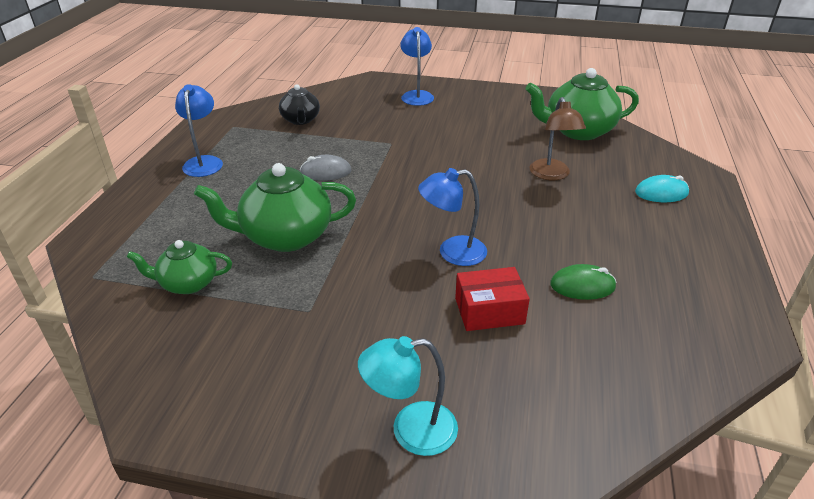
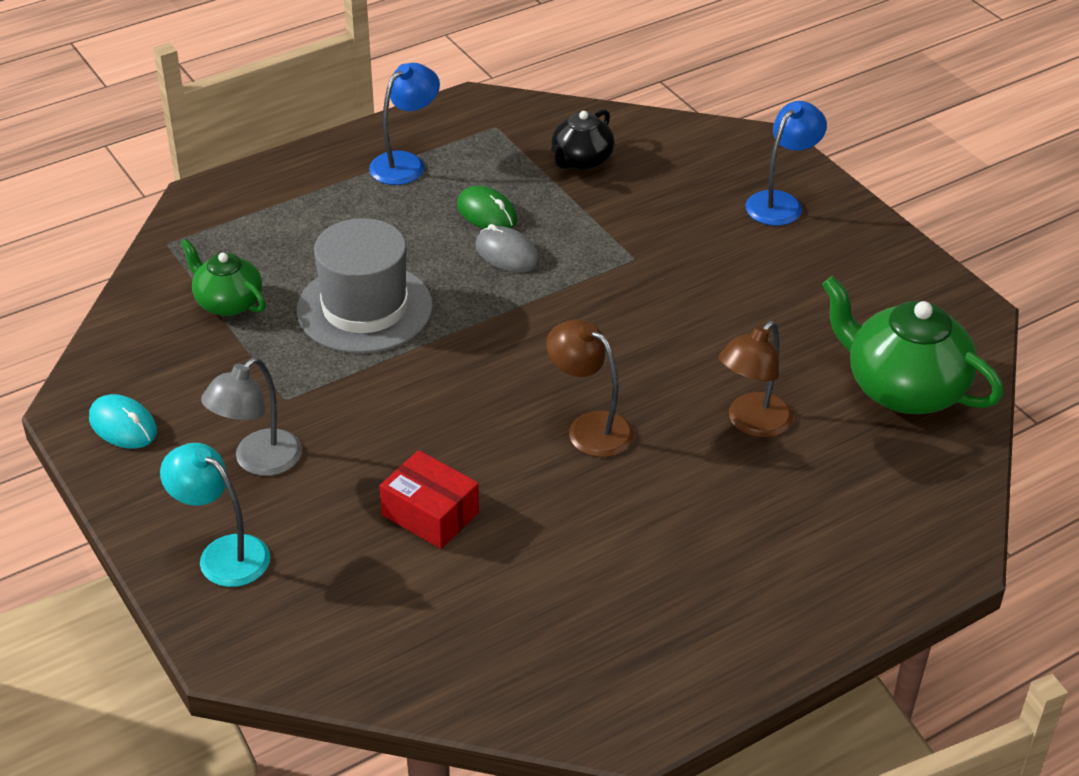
camera: 45 degrees right, 5 degrees up
green teapot [194,163,356,252] -> grey hat [297,218,433,354]
blue lamp [418,168,487,266] -> none
green mouse [550,264,616,300] -> green mouse moved to [457,186,517,229]
turquoise mouse [635,175,689,202] -> turquoise mouse moved to [89,394,157,449]
none -> grey lamp [201,357,302,476]
none -> brown lamp [546,319,634,457]

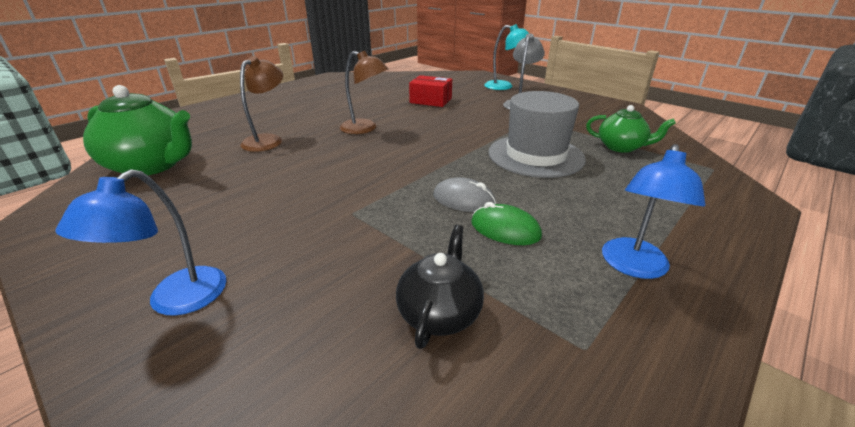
camera: 165 degrees right, 10 degrees down
turquoise mouse [89,394,157,449] -> none

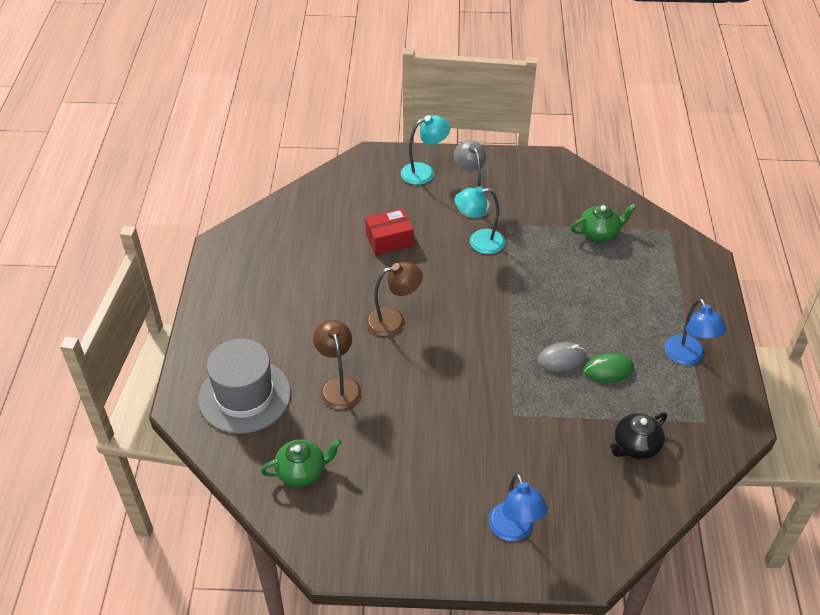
camera: 40 degrees left, 15 degrees up
green teapot [83,85,192,175] -> green teapot [261,439,342,487], size x0.59
black teapot [396,225,484,349] -> black teapot turned 105 degrees counterclockwise [610,412,667,459]
grey hat [488,91,586,178] -> grey hat moved to [198,339,291,434]
none -> turquoise lamp [455,186,505,254]

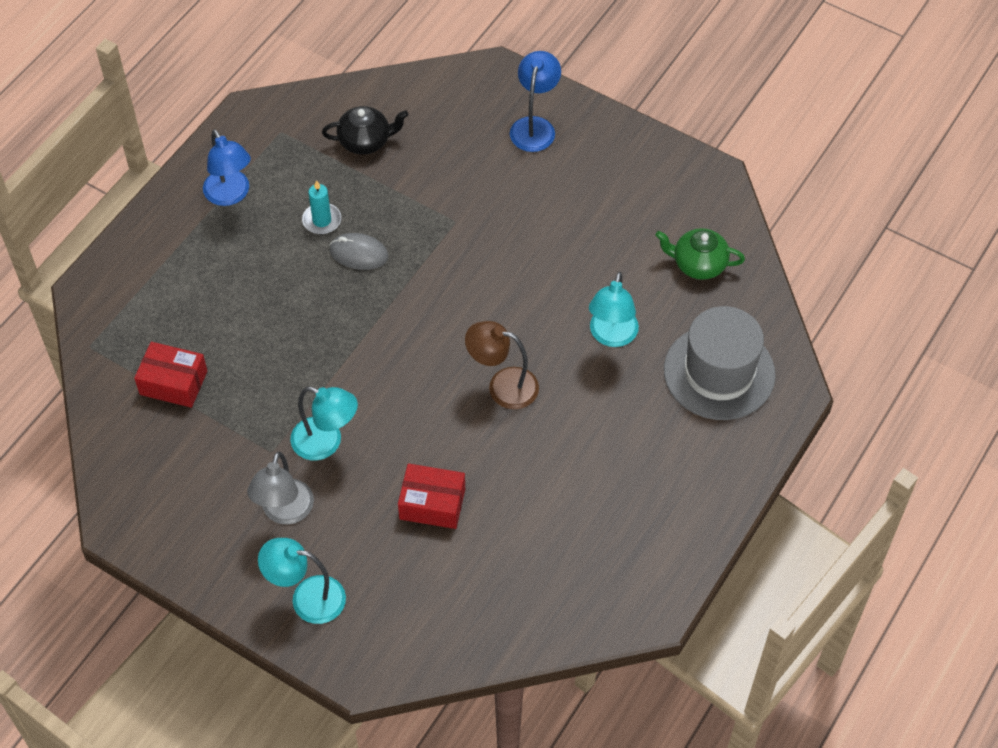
camera: 150 degrees left, 10 degrees up
brown lamp [313,320,361,409] -> turquoise lamp [589,272,639,347]
green teapot [571,204,636,242] -> red box [134,342,207,408]
green mouse [584,353,634,383] -> turquoise candle [302,180,341,234]
blue lamp [664,298,727,365] -> blue lamp turned 135 degrees clockwise [203,129,251,206]

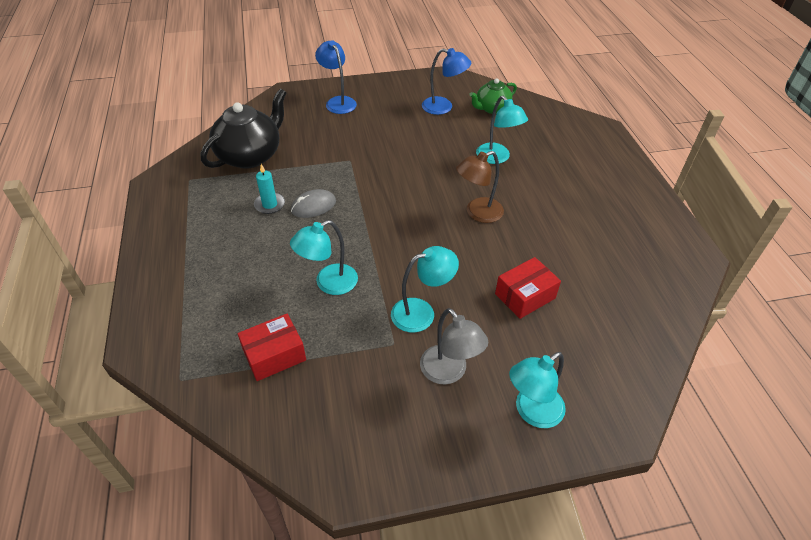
camera: 45 degrees left, 10 degrees down
blue lamp [203,129,251,206] -> blue lamp moved to [422,48,471,115]
black teapot [322,106,409,155] -> black teapot [201,89,286,169], size x1.70
grey hat [664,306,776,420] -> none
none -> turquoise lamp [290,220,358,295]

